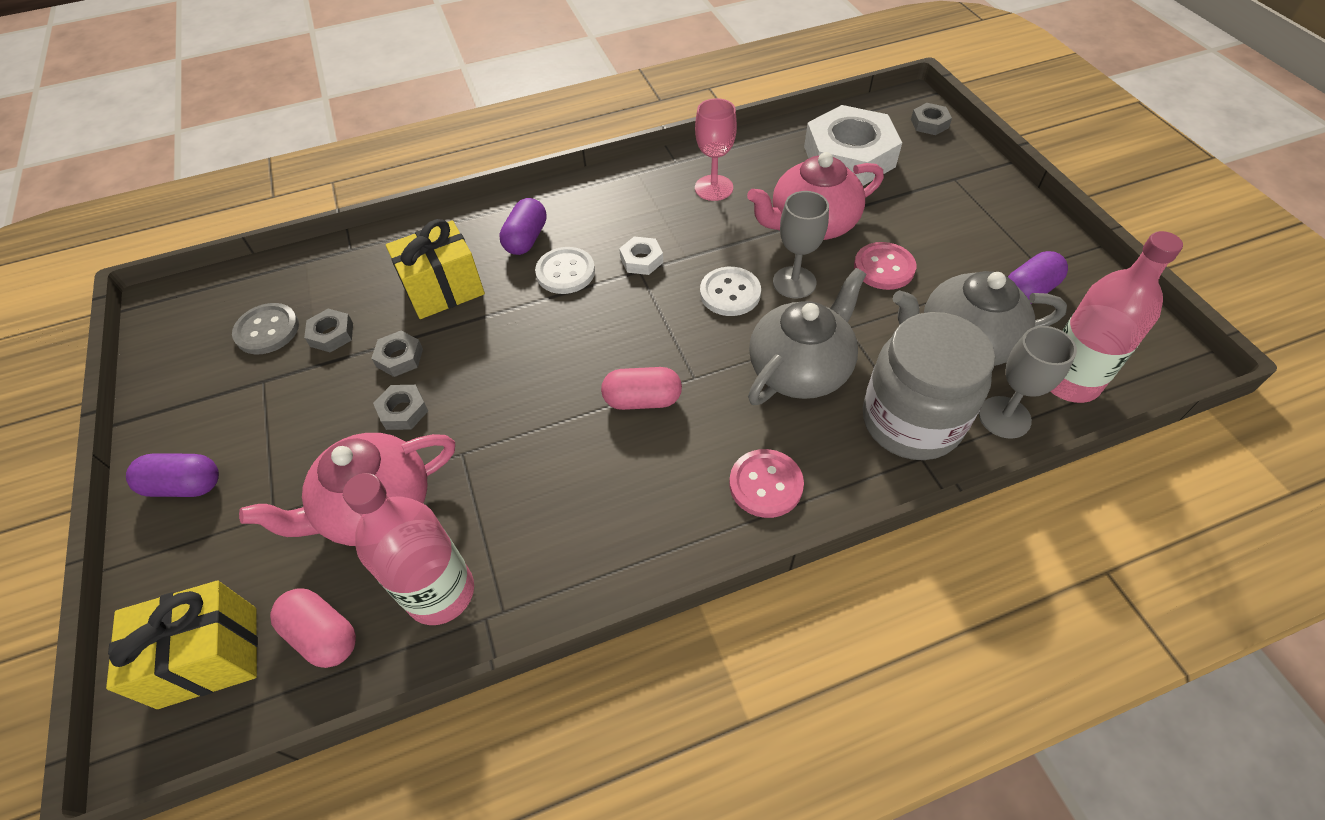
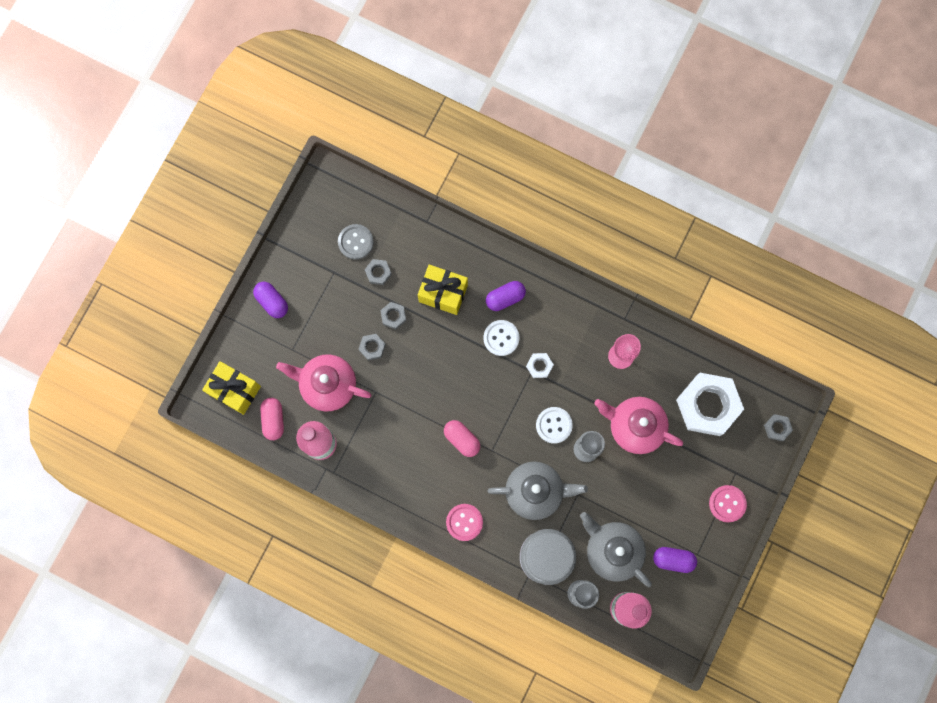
camera: 45 degrees right, 25 degrees up
pink button [854,242,916,290] -> pink button moved to [709,485,747,522]

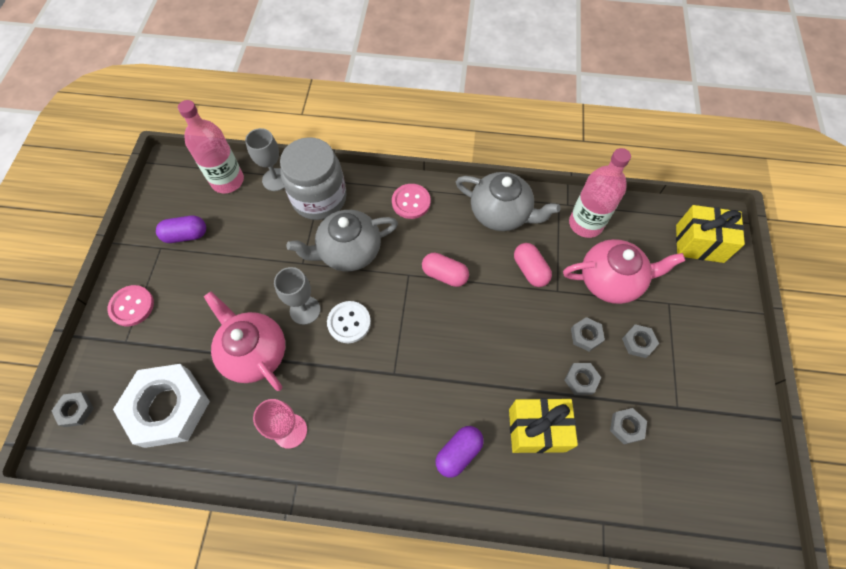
camera: 160 degrees right, 15 degrees down
purple capsule [253,282,288,318] -> none
pink capsule [260,398,284,440] -> pink capsule moved to [514,243,552,287]
grey button [338,224,374,260] -> none
white button [484,320,519,356] -> none
white nut [526,353,554,378] -> none
grey teapot [580,512,652,587] -> grey teapot moved to [456,172,561,231]
pink teapot [594,397,683,454] -> pink teapot turned 135 degrees counterclockwise [204,291,285,391]
none -> grey nut [622,324,659,358]

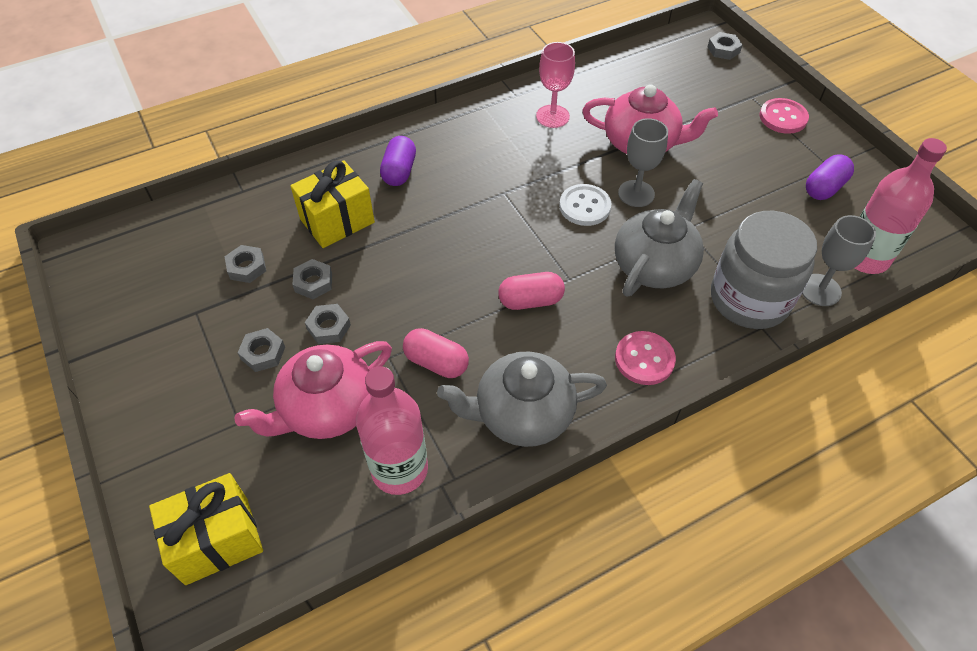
camera: 145 degrees right, 10 degrees down
white nut [113,364,210,448] -> none

